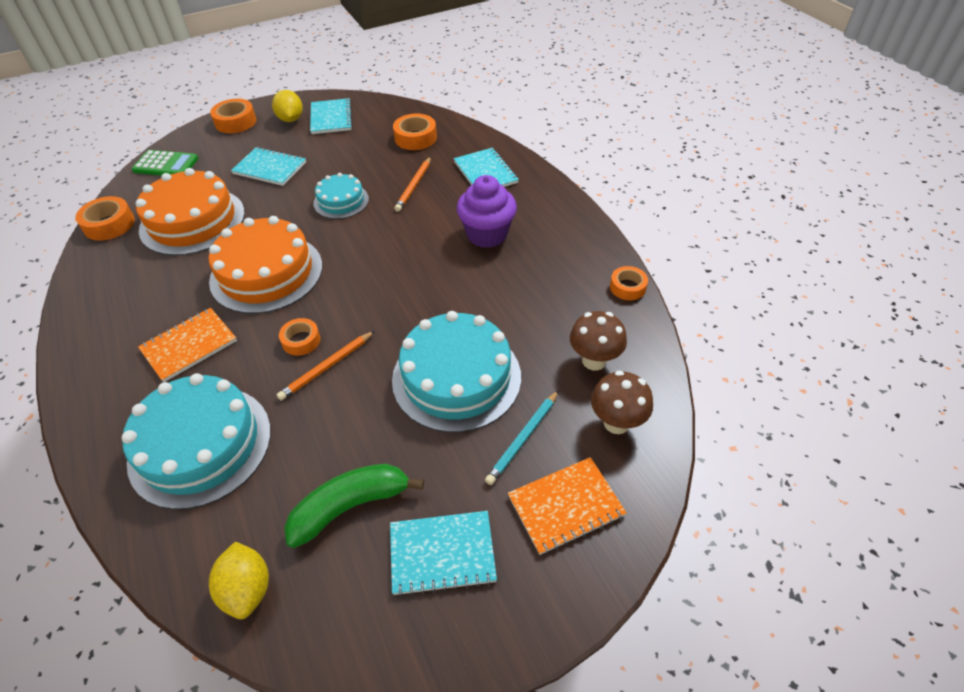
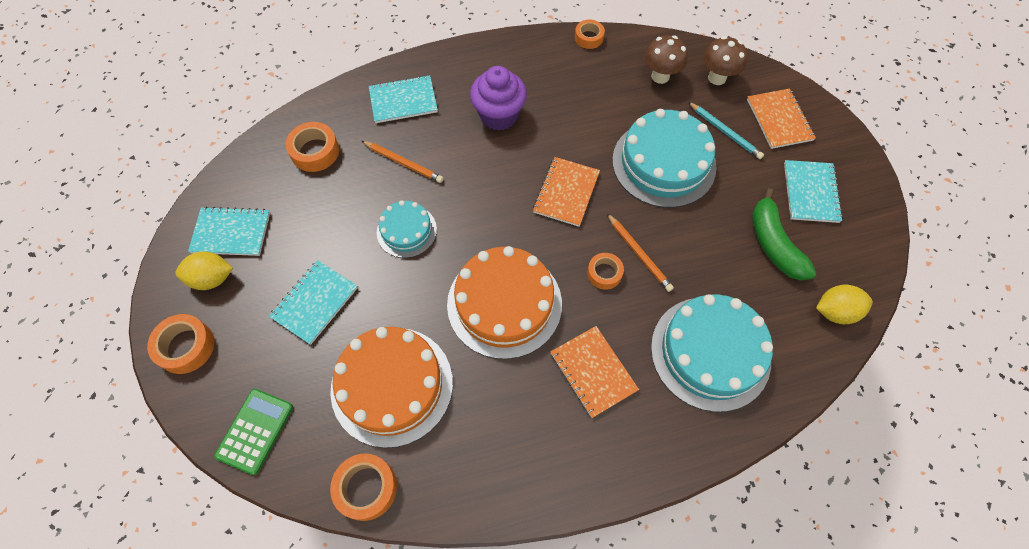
camera: 80 degrees left, 15 degrees up
none -> orange notebook [533,157,600,227]

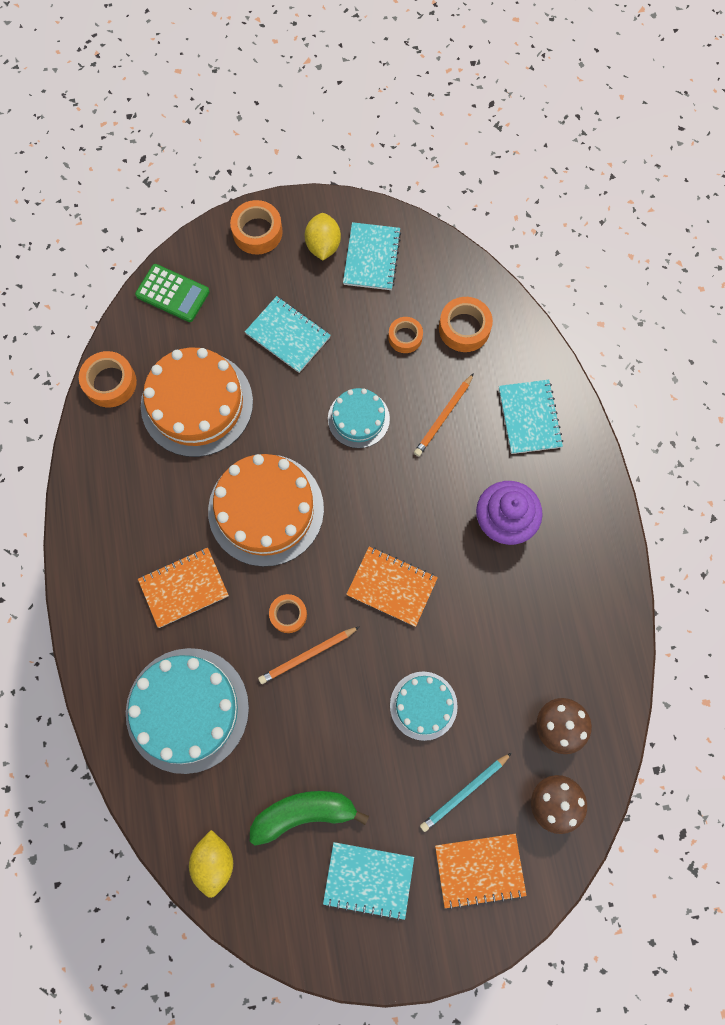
camera: 95 degrees right, 10 degrees up
orange tape [575,20,605,49] -> orange tape moved to [388,317,423,353]
turquoise cake [612,109,717,208] -> turquoise cake [390,671,458,741], size x0.55

